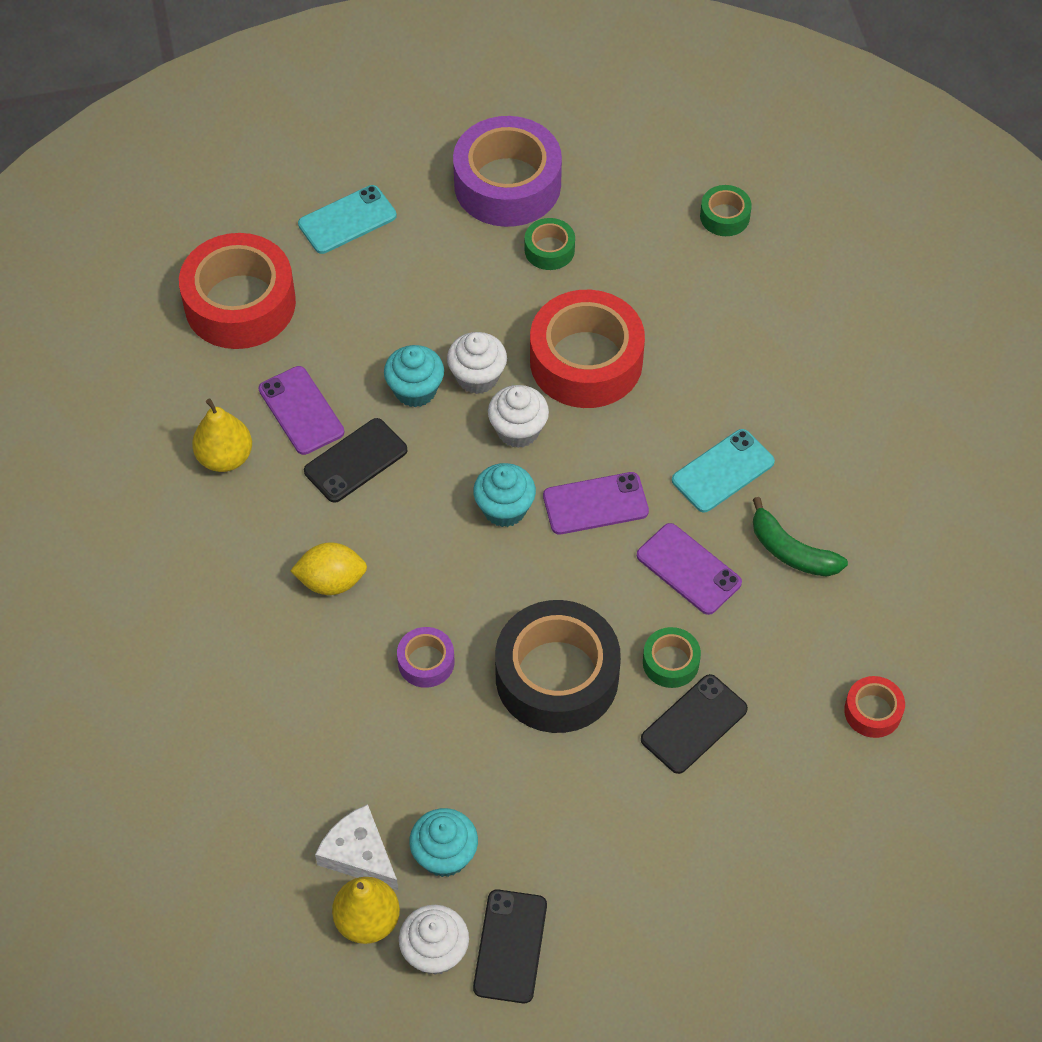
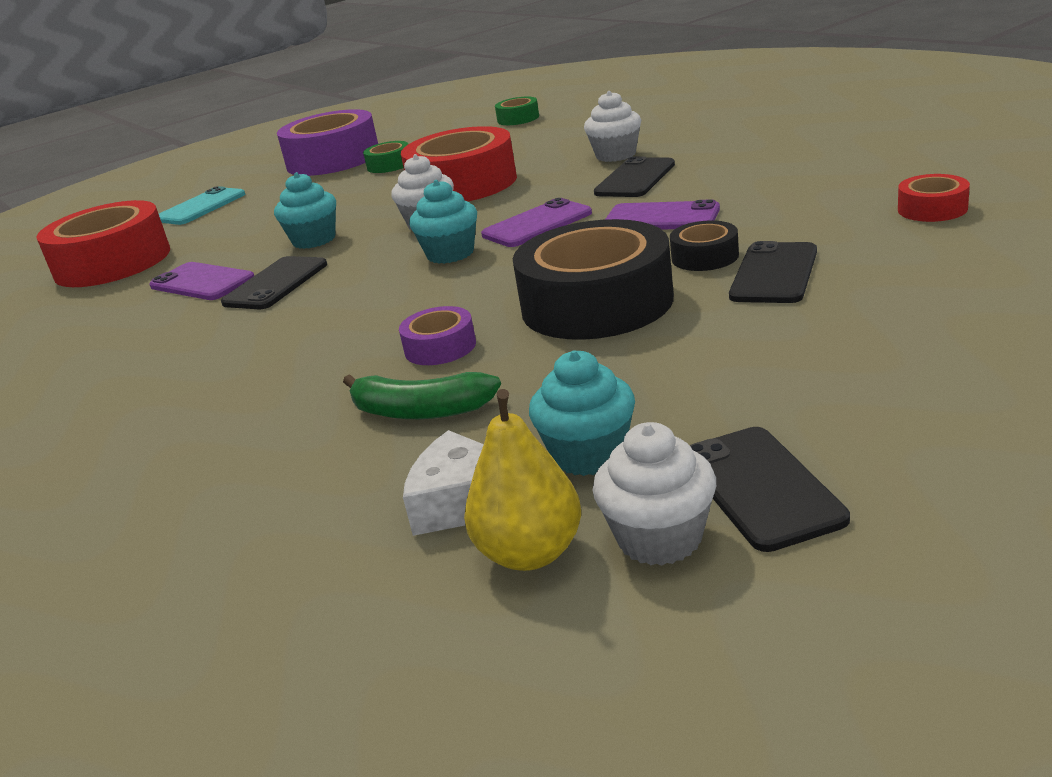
camera: 20 degrees left, 30 degrees down
yellow pear [192,399,252,472] -> none
yellow lemon [290,542,367,595] -> none
white cupcake [447,332,507,394] -> white cupcake moved to [584,91,641,162]
green tape [643,627,701,688] -> black tape [670,220,739,271]
turquoise phone [672,429,775,513] -> black phone [594,157,675,197]
green banana [753,497,848,577] -> green banana moved to [343,372,501,419]

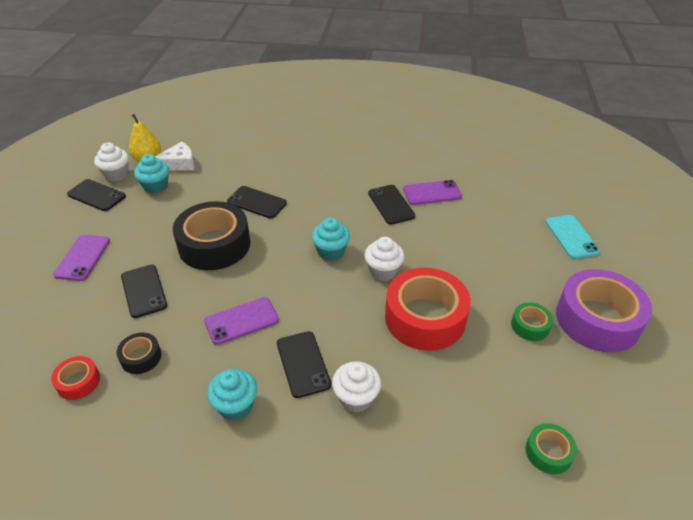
camera: 130 degrees right, 15 degrees up
red tape [36,200,170,287] -> none
turquoise cupcake [274,172,336,249] -> turquoise cupcake moved to [207,369,257,421]
green banana [343,372,501,419] -> none
purple tape [399,306,476,365] -> black phone [227,186,287,218]
purple phone [481,198,592,247] -> purple phone moved to [53,235,110,281]
black tape [670,220,739,271] -> black tape moved to [116,333,161,374]

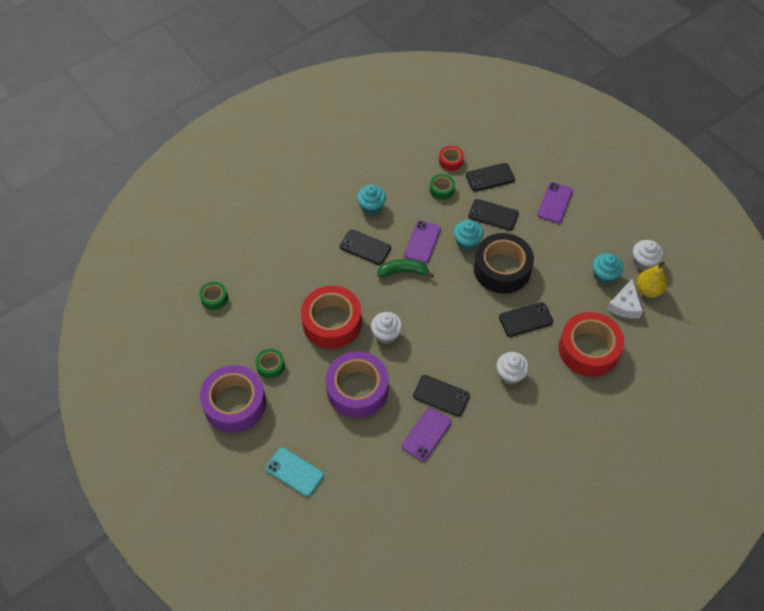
camera: 135 degrees right, 15 degrees up
purple phone [53,235,110,281] -> purple phone turned 60 degrees clockwise [537,182,573,223]
black phone [67,179,126,211] -> black phone moved to [466,163,515,191]
black tape [116,333,161,374] -> green tape [430,174,455,200]
turquoise cupcake [311,218,350,261] -> turquoise cupcake moved to [454,220,483,251]
white cupcake [332,361,381,413] -> white cupcake moved to [496,352,529,385]
none -> purple tape [326,351,389,418]
none -> green banana [377,259,434,278]
none -> red tape [559,312,624,377]

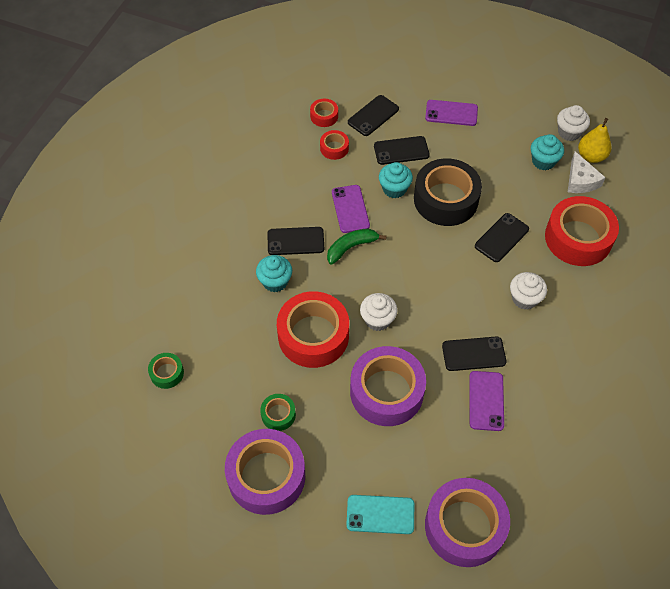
camera: 30 degrees left, 0 degrees up
turquoise cupcake [357,185,386,215] -> turquoise cupcake moved to [256,255,292,292]
green tape [430,174,455,200] -> red tape [320,130,349,160]
purple phone [537,182,573,223] -> purple phone turned 75 degrees counterclockwise [425,100,478,126]
none -> purple tape [425,478,510,567]

